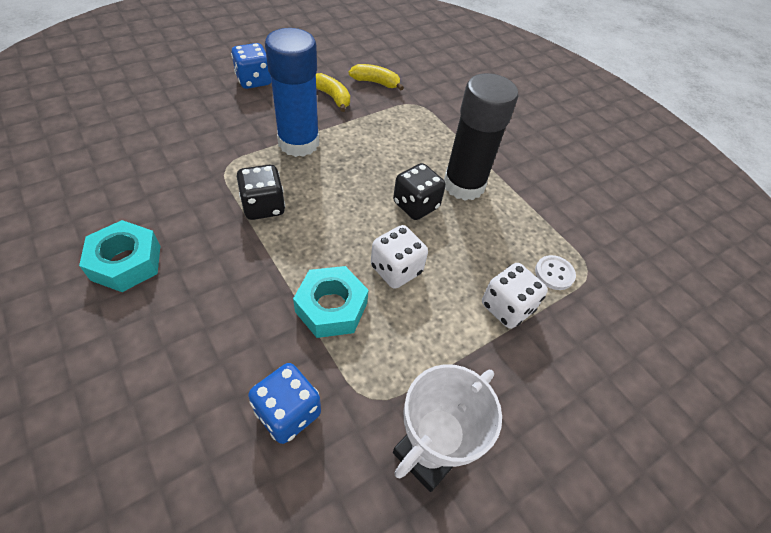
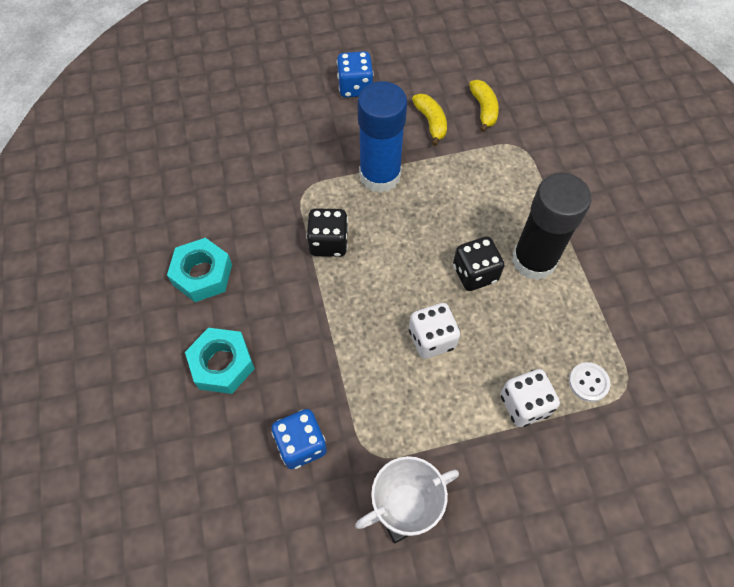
camera: 25 degrees right, 10 degrees up
turquoise nut [293,266,368,338] -> turquoise nut moved to [185,328,255,394]
yellow banana [349,64,404,91] -> yellow banana turned 45 degrees clockwise [469,80,499,132]

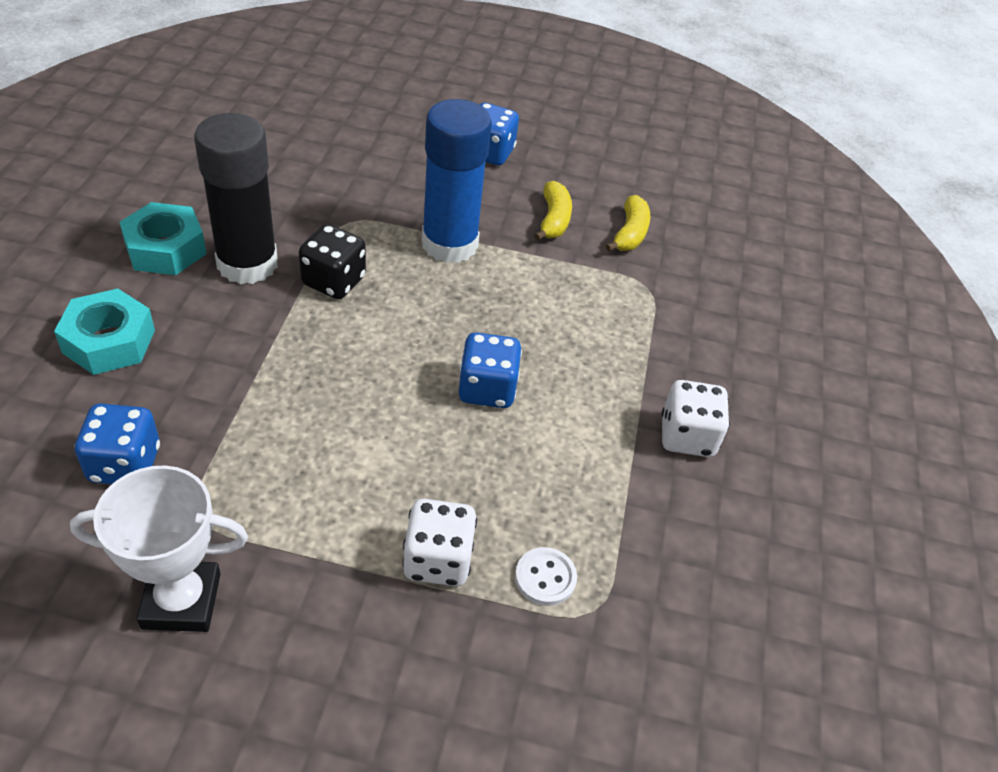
camera: 20 degrees right, 15 degrees down
white dice [409,303,460,359] -> white dice moved to [662,380,730,457]
black dice [453,237,505,291] -> blue dice [459,332,522,408]
black glue stick [512,173,591,280] -> black glue stick moved to [194,113,278,284]

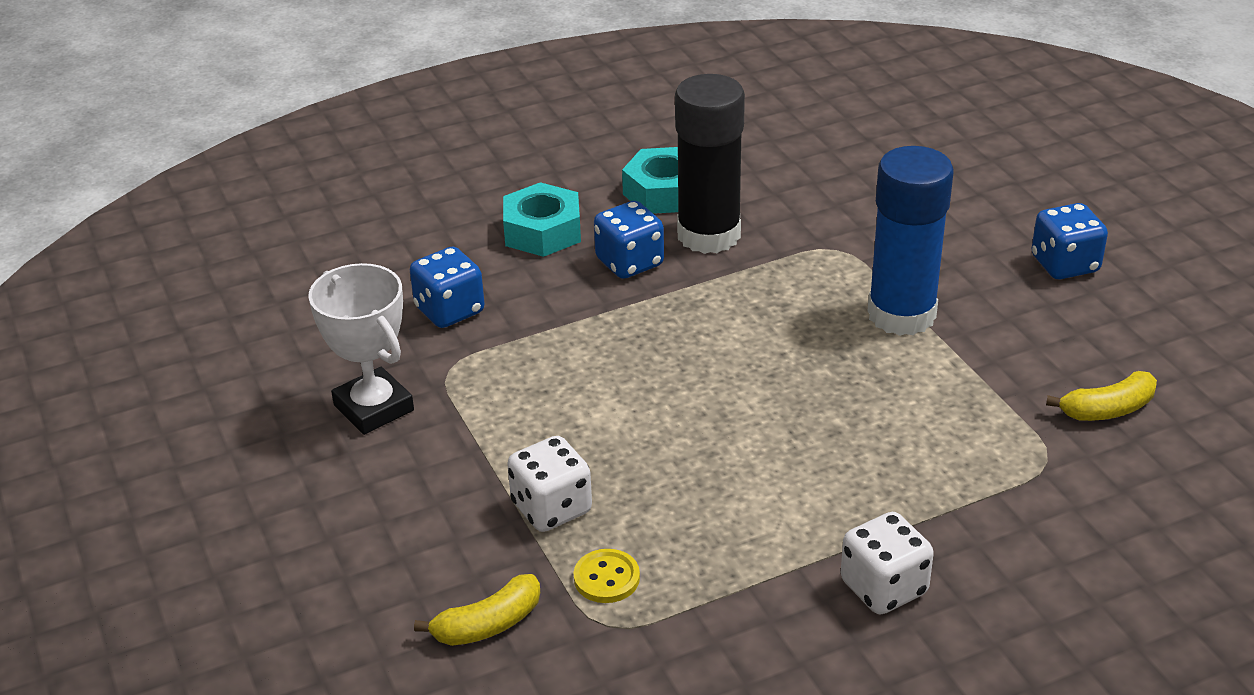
camera: 60 degrees right, 10 degrees down
black dice [299,224,366,299] -> none
blue dice [459,332,522,408] -> blue dice moved to [594,201,664,279]
white button [515,547,577,606] -> yellow button [574,549,640,603]
yellow banana [534,181,572,241] -> yellow banana moved to [414,574,540,646]

